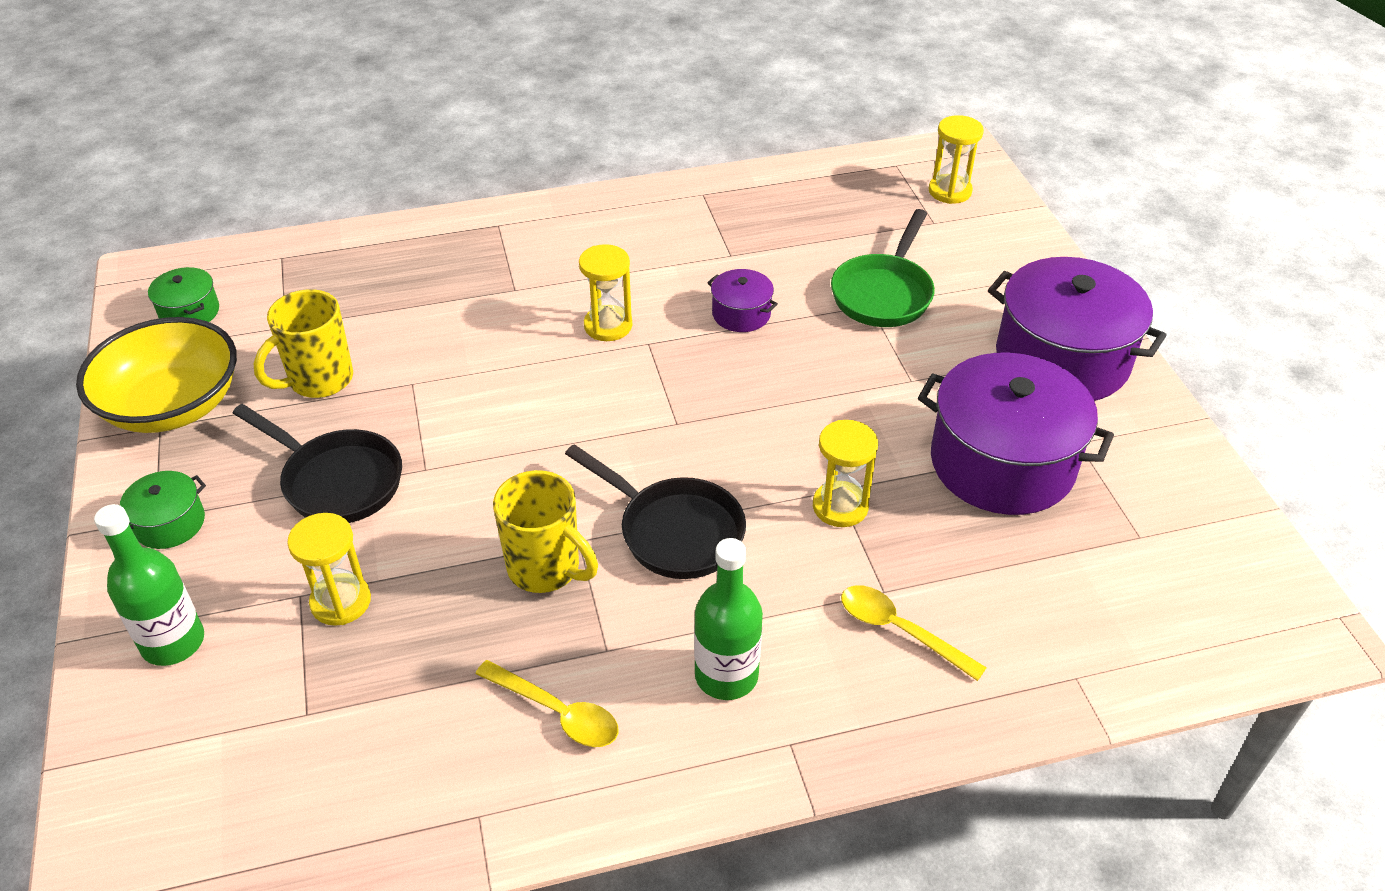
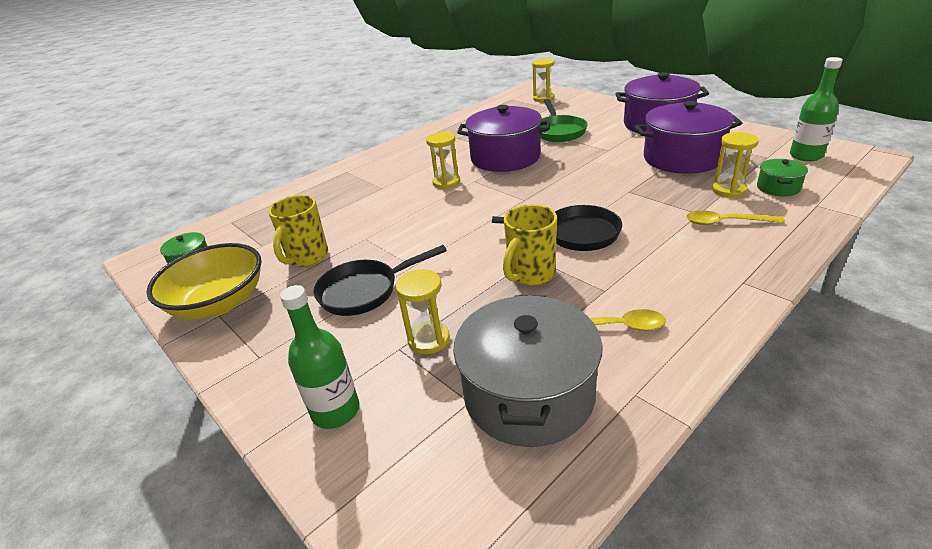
camera: 25 degrees left, 10 degrees down
green pot [120,471,206,549] -> green pot moved to [757,159,808,197]
black pan [233,404,402,523] -> black pan turned 150 degrees clockwise [314,245,447,316]
yellow mug [493,470,598,593] -> yellow mug turned 120 degrees clockwise [503,205,557,286]
green bottle [694,538,763,700] -> green bottle moved to [790,57,843,161]
purple pot [707,269,778,332] -> purple pot [457,105,550,172], size x2.18
yellow hourglass [813,420,878,527] -> yellow hourglass moved to [712,132,759,198]
none -> grey pot [453,295,603,447]

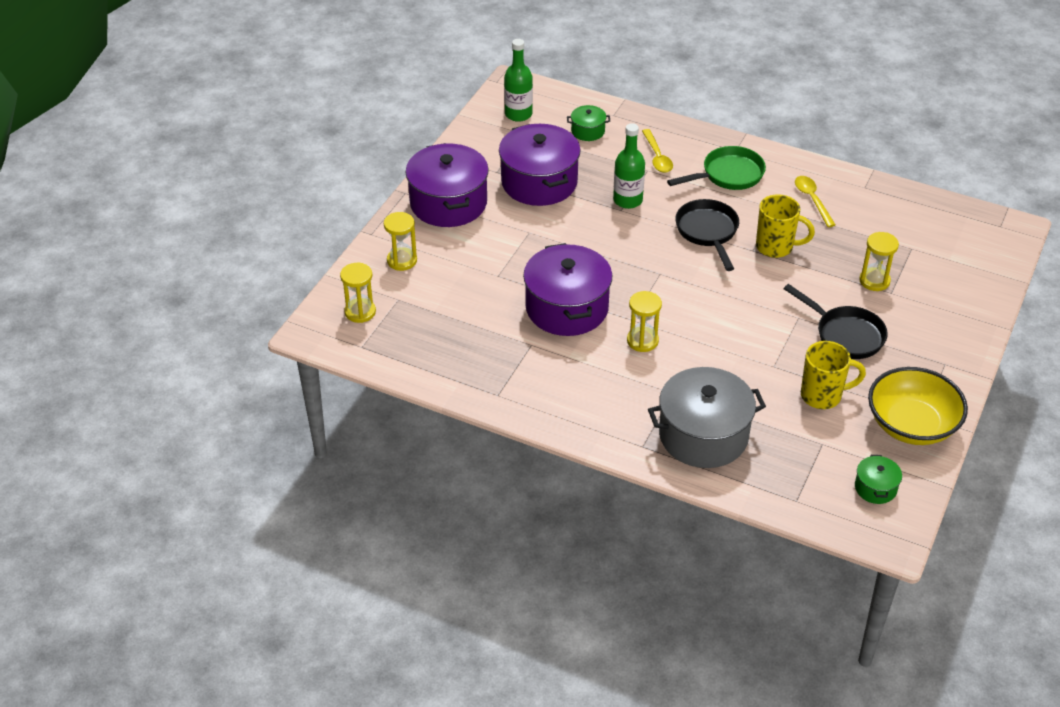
camera: 115 degrees left, 10 degrees up
green bottle [280,285,359,429] -> green bottle moved to [613,123,645,209]
grey pot [453,295,603,447] -> grey pot moved to [648,367,766,468]
green pan [540,99,588,142] -> green pan moved to [667,146,766,190]
yellow hourglass [712,132,759,198] -> yellow hourglass moved to [384,212,417,271]

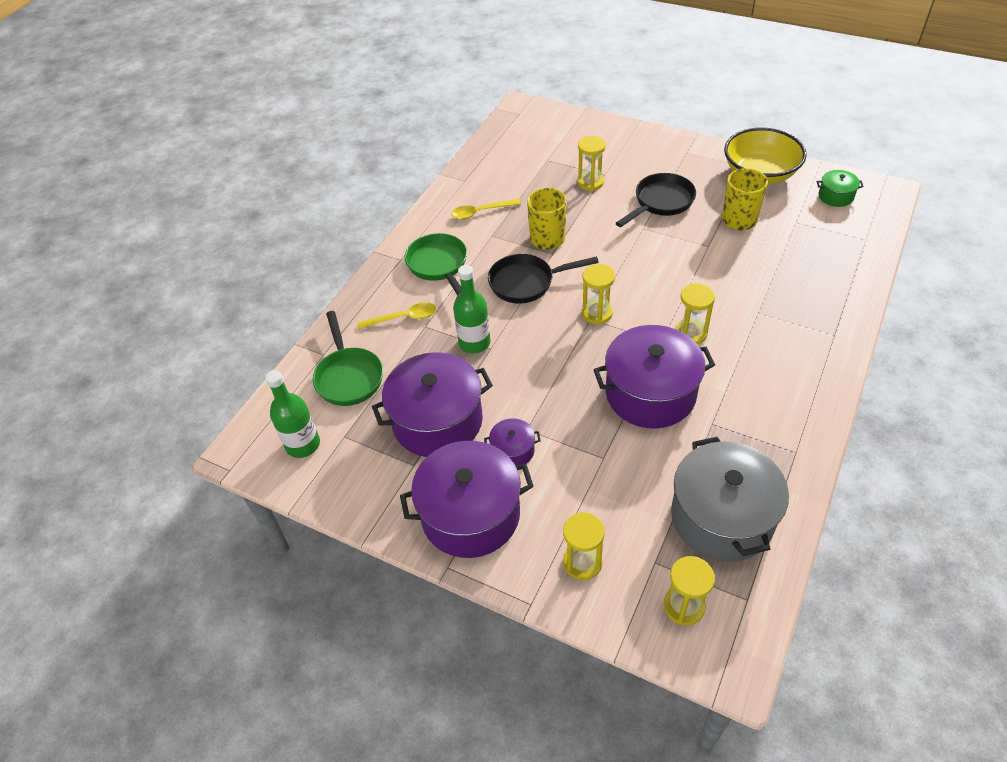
camera: 85 degrees left, 5 degrees up
green pot [567,105,610,141] -> green pan [313,311,383,406]
grey pot [648,367,766,468] -> grey pot moved to [671,437,789,562]
none -> purple pot [484,418,541,465]
none -> yellow hourglass [582,264,615,324]

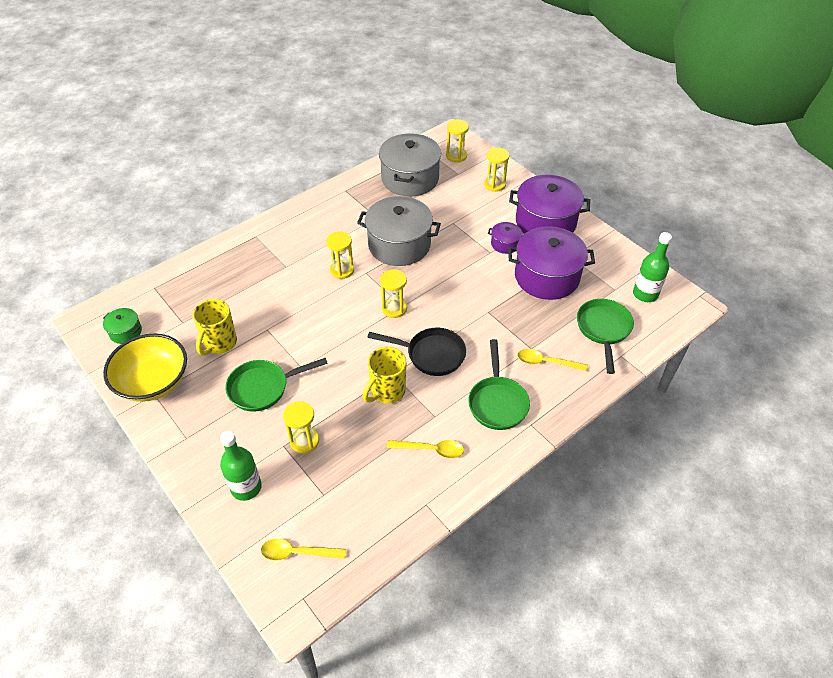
camera: 160 degrees left, 0 degrees up
green bottle [453,265,490,353] -> green bottle moved to [220,431,262,501]
purple pot [593,325,715,428] -> grey pot [357,196,441,266]
black pan [616,173,696,227] -> green pan [225,357,328,412]
none -> yellow spoon [261,539,346,561]

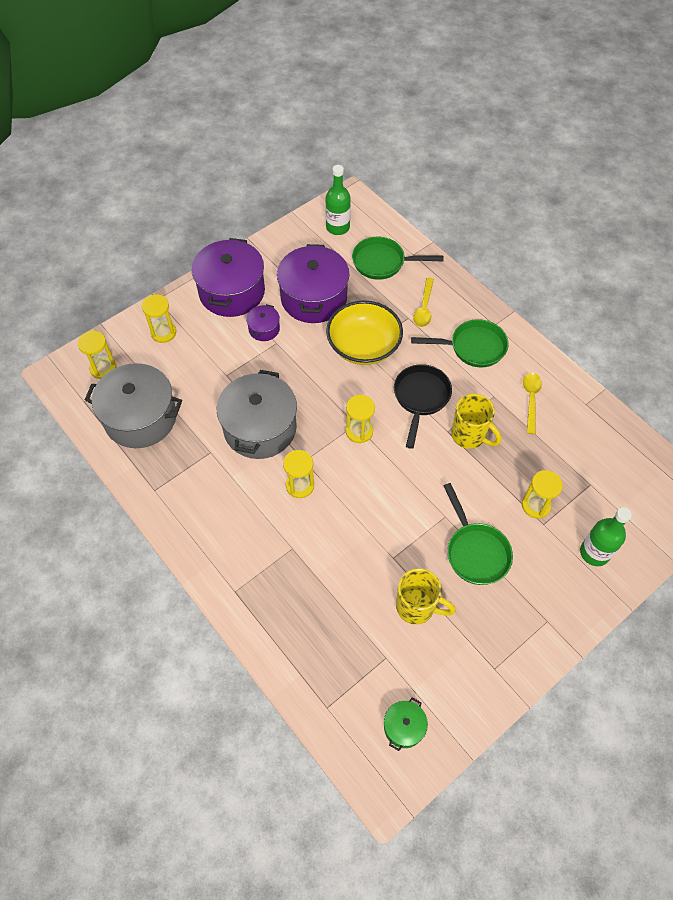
camera: 90 degrees left, 10 degrees up
yellow bowl [103,333,187,402] -> yellow bowl moved to [326,301,403,365]
yellow spoon [261,539,346,561] -> none

